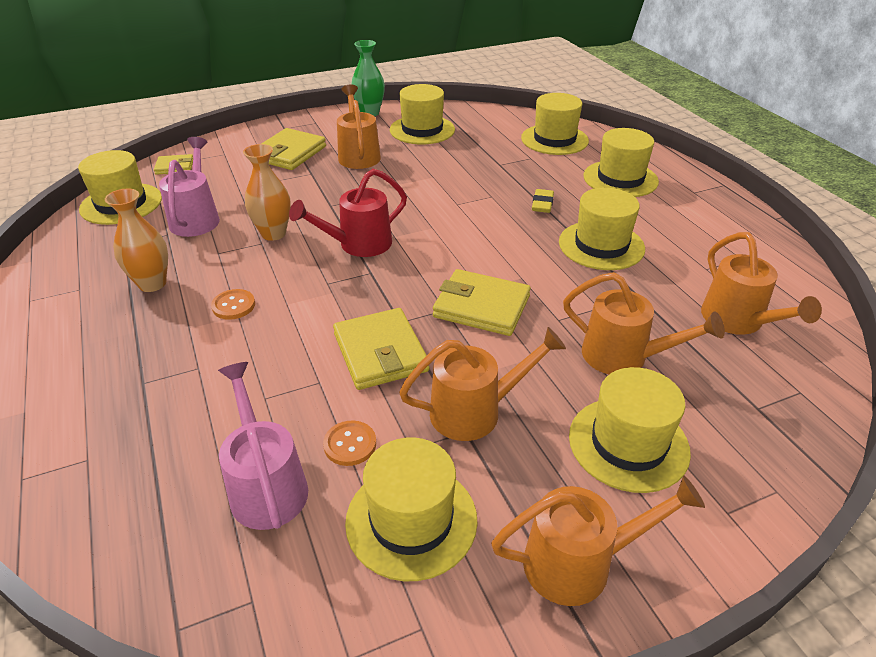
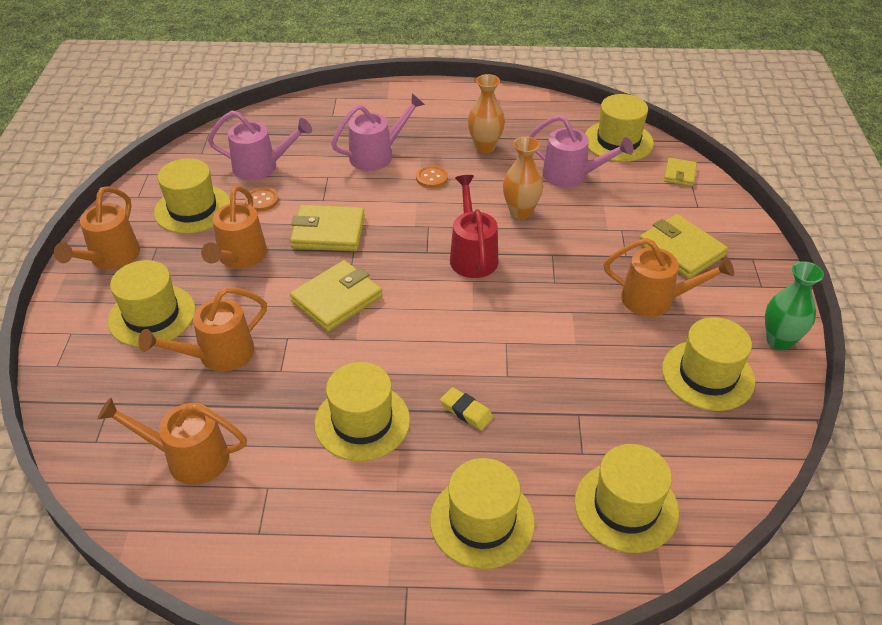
camera: 115 degrees right, 5 degrees up
none -> pink watering can [331,93,425,171]

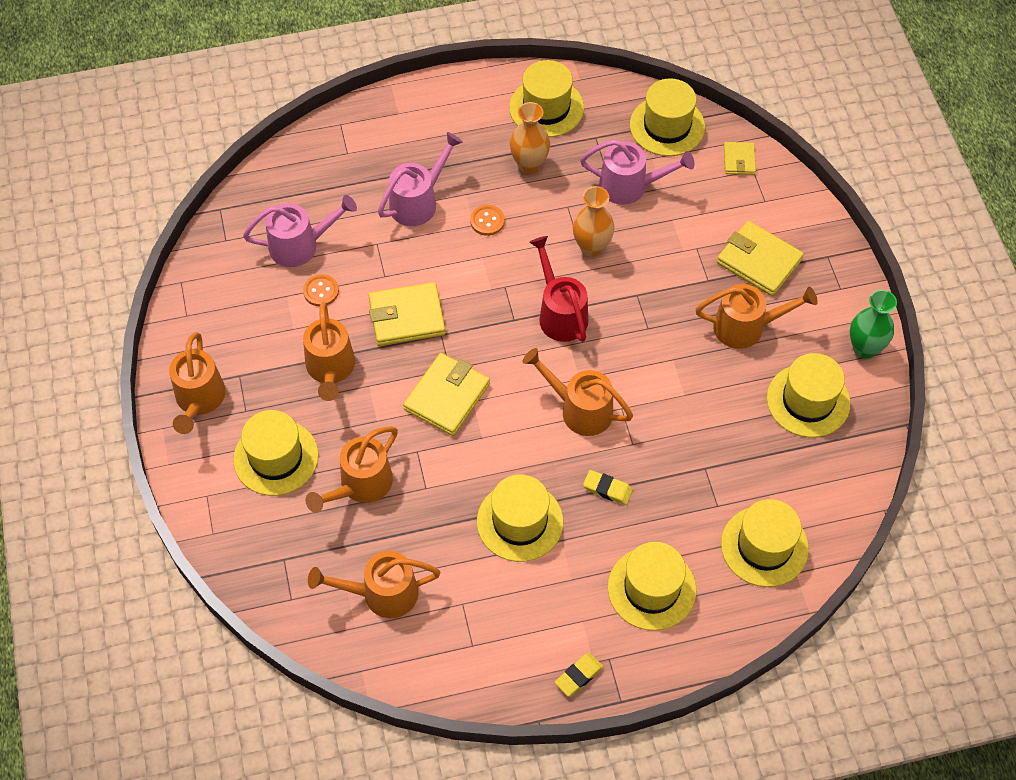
camera: 15 degrees left, 15 degrees up
yellow hat [154,158,230,234] -> yellow hat moved to [509,60,584,137]
none -> orange watering can [522,348,633,436]
none -> yellow eraser [555,653,604,696]

